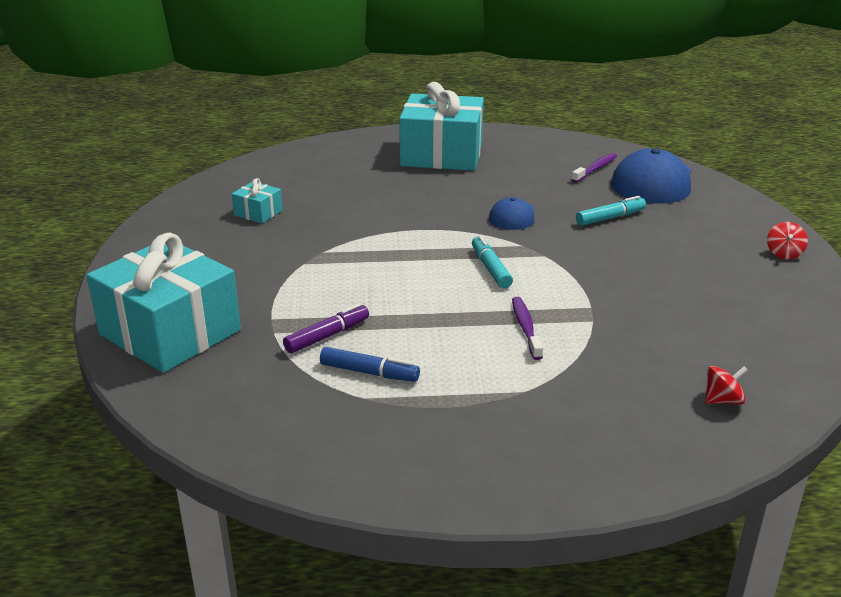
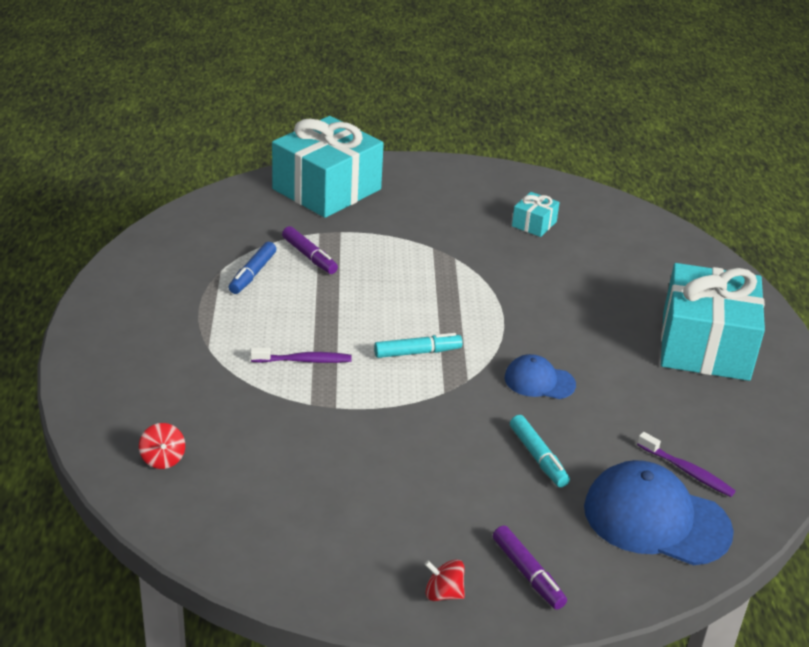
camera: 90 degrees right, 5 degrees up
none -> purple marker [493,525,567,610]

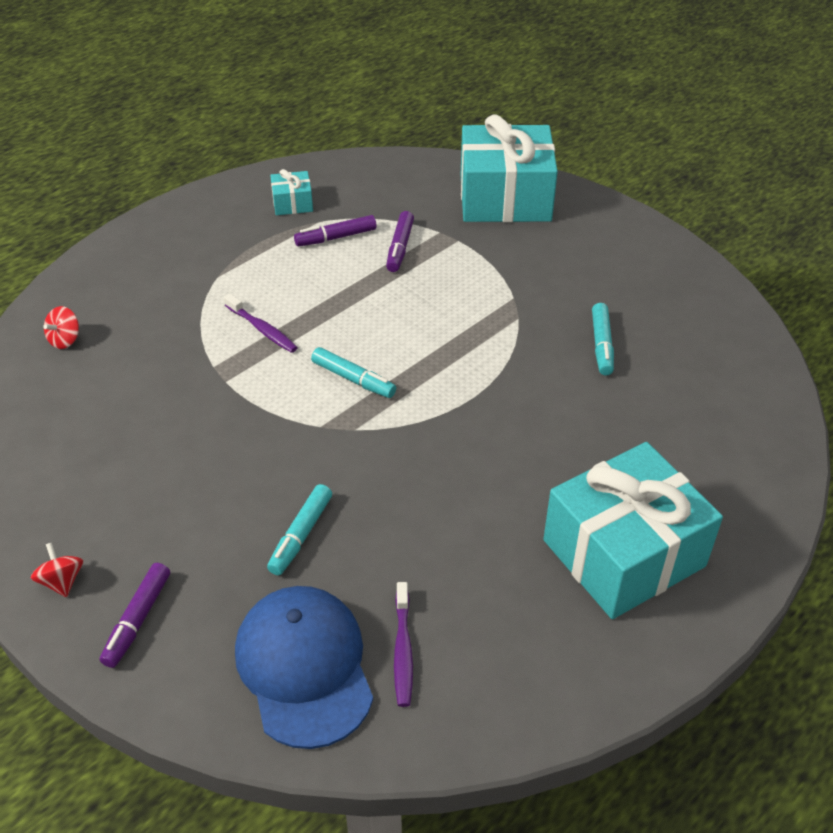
camera: 50 degrees right, 10 degrees up
blue marker [229,242,276,294] -> purple marker [294,215,377,246]
blue cap [505,354,576,399] -> none
turquoise gift [512,192,560,237] -> turquoise gift moved to [270,169,313,215]
none -> turquoise marker [592,303,614,376]

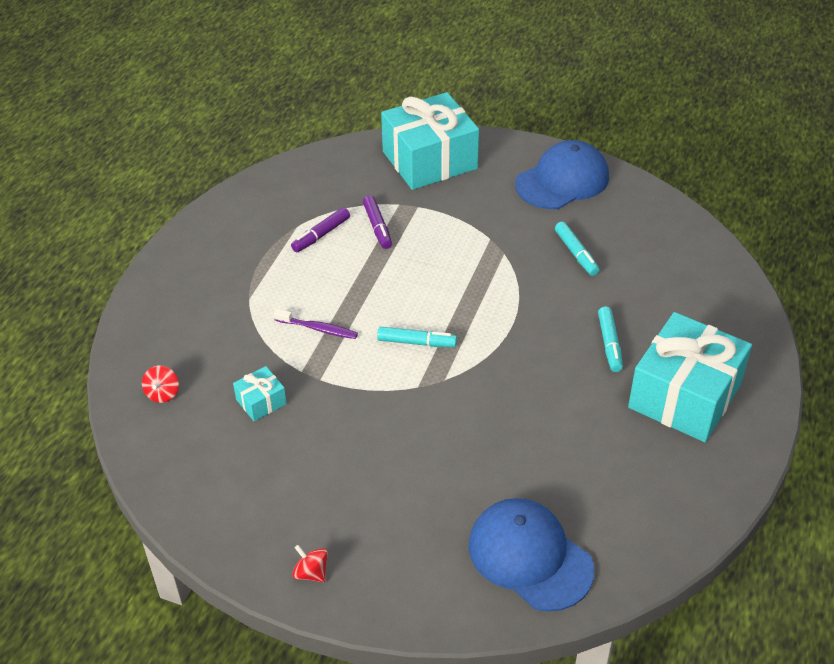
camera: 25 degrees left, 0 degrees up
purple marker [100,563,170,668] -> none
turquoise marker [267,484,332,575] -> turquoise marker moved to [598,306,623,372]
turquoise gift [270,169,313,215] -> turquoise gift moved to [233,366,287,421]
purple toothbrush [394,582,413,707] -> none
none -> blue cap [515,140,609,209]

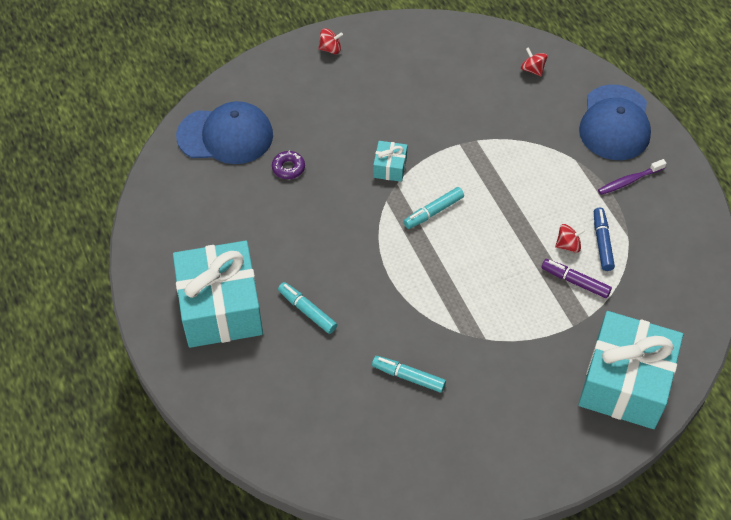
camera: 135 degrees right, 10 degrees up
turquoise gift [233,366,287,421] -> turquoise gift moved to [373,141,407,182]
purple toothbrush [274,309,358,339] -> purple toothbrush moved to [598,159,667,195]
purple marker [291,207,350,252] -> blue marker [594,207,615,271]
blue cap [515,140,609,209] -> blue cap moved to [579,85,651,160]
none -> purple donut [272,151,305,179]
none -> red spinning top [555,224,586,253]

